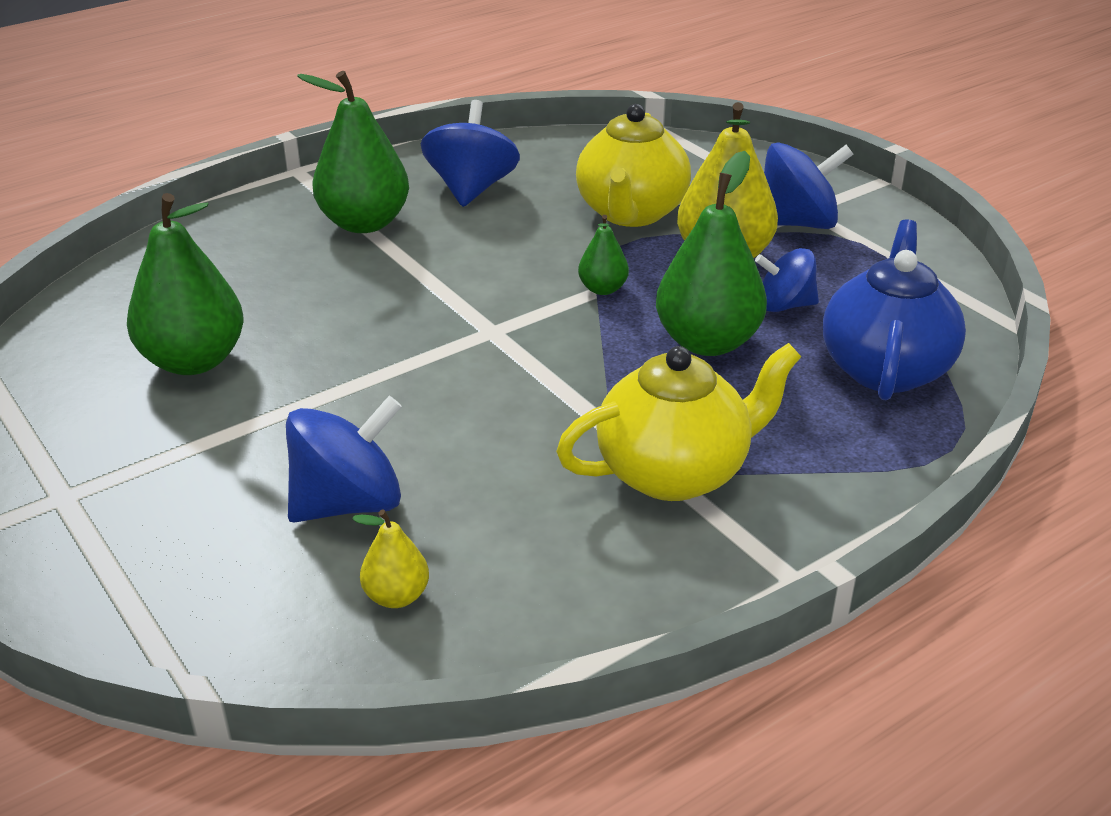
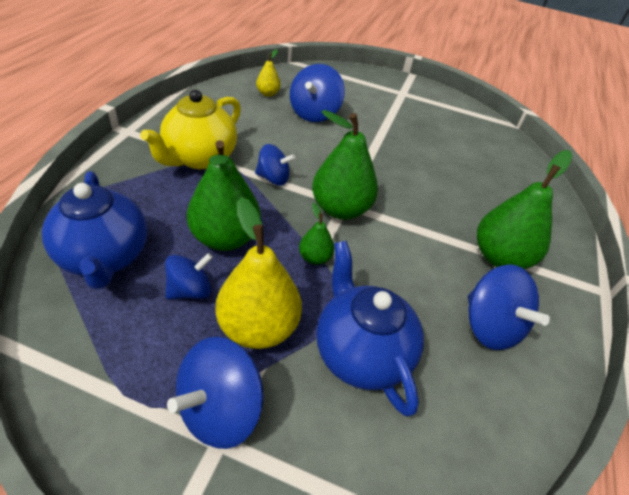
camera: 140 degrees right, 10 degrees up
green pear [127,193,244,375] -> green pear moved to [312,110,378,220]
yellow teapot [576,104,691,227] -> blue teapot [316,241,424,417]
none -> blue spinning top [255,144,295,186]

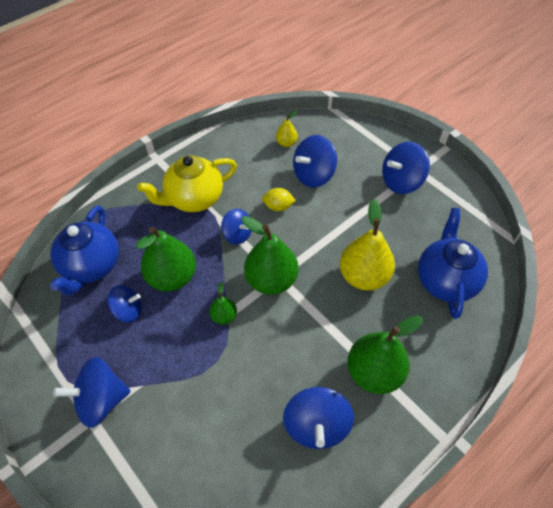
camera: 35 degrees right, 10 degrees up
yellow pear [215,197,302,349] -> yellow pear moved to [340,199,395,291]
blue teapot [316,241,424,417] -> blue teapot moved to [418,208,488,319]
none -> yellow lemon [262,188,296,211]
none -> blue spinning top [382,141,430,194]

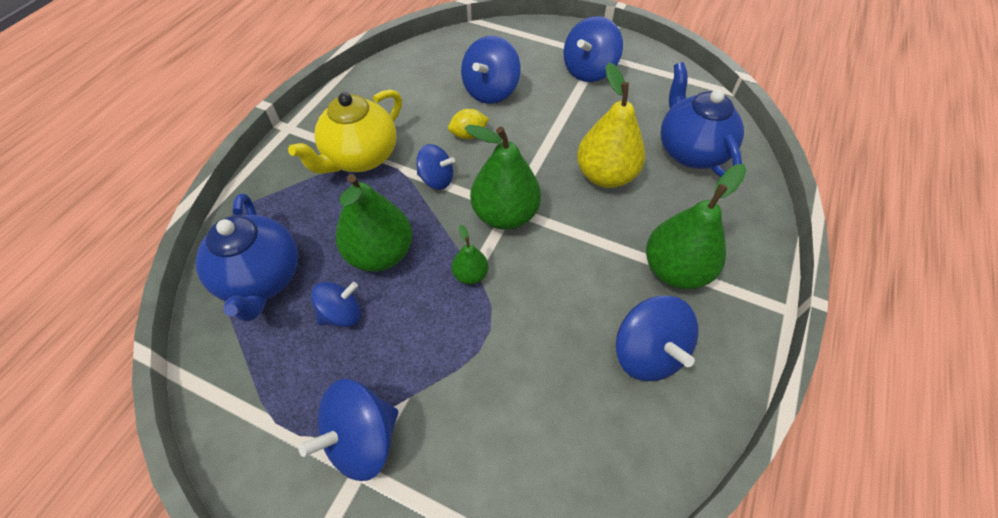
camera: 25 degrees left, 0 degrees up
yellow pear [276,111,298,147] -> none

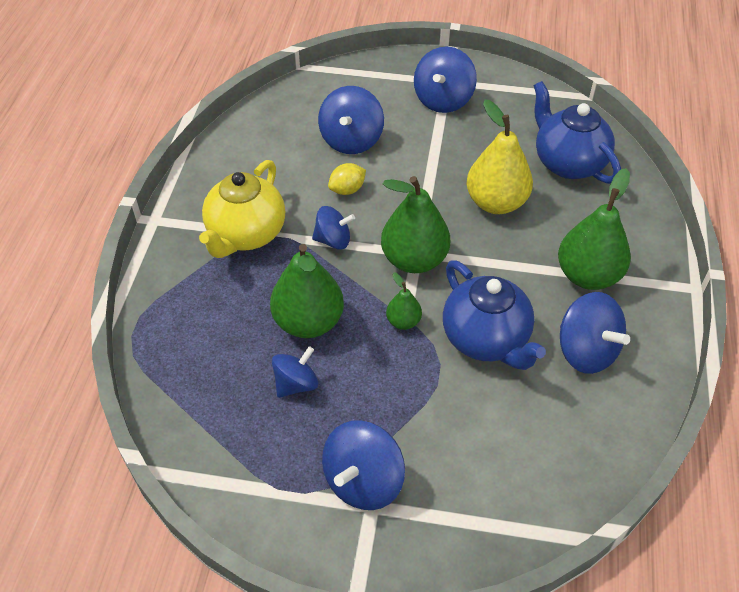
camera: 15 degrees left, 5 degrees down
blue teapot [195,193,298,322] -> blue teapot moved to [443,260,546,370]

